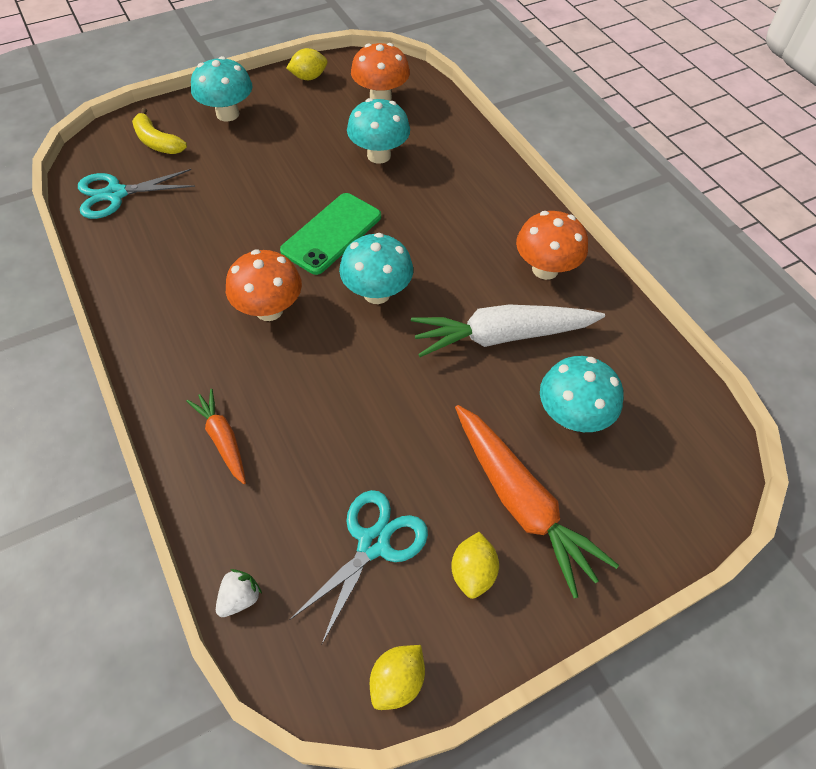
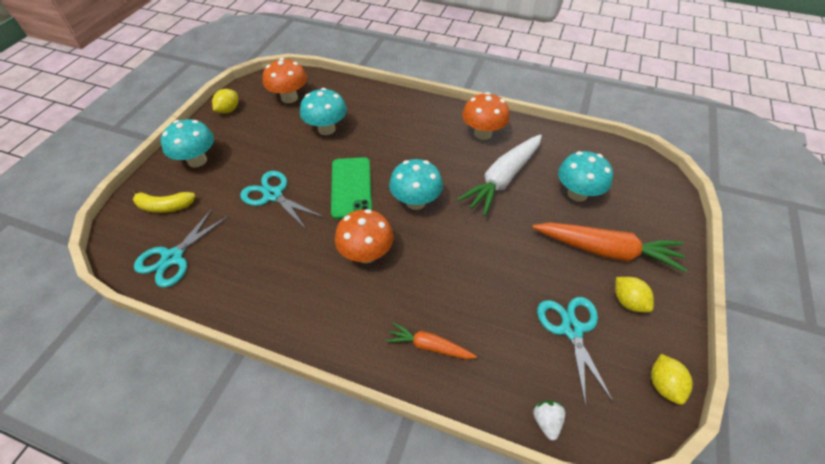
camera: 40 degrees left, 5 degrees down
none -> turquoise scissors [240,171,323,230]

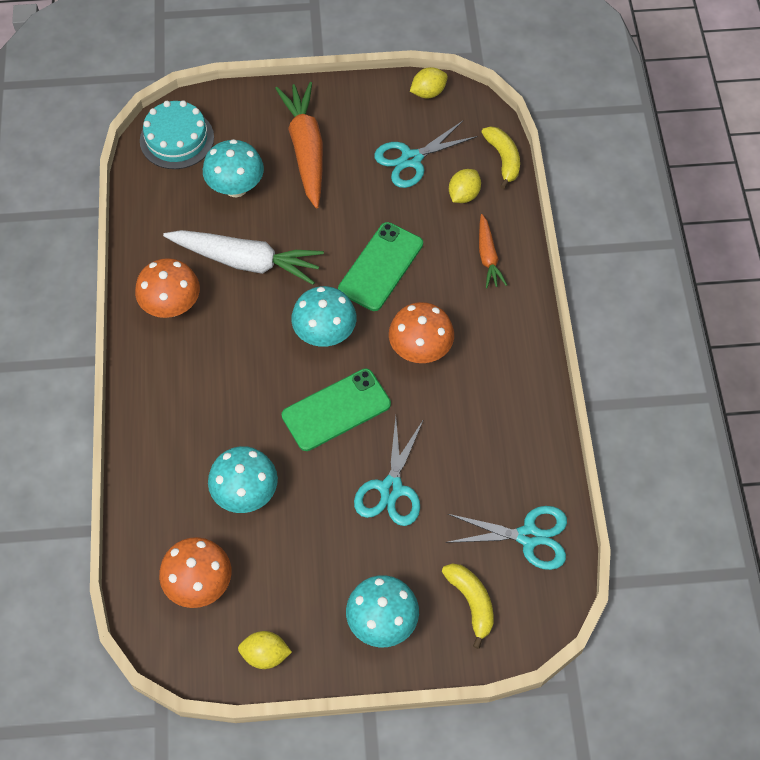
camera: 115 degrees left, 10 degrees up
white strawberry [533,400,566,441] -> yellow banana [481,126,520,189]
yellow lemon [615,277,654,312] -> yellow lemon moved to [449,169,481,203]
none -> turquoise cake [140,100,214,169]
none -> green phone [338,222,423,311]

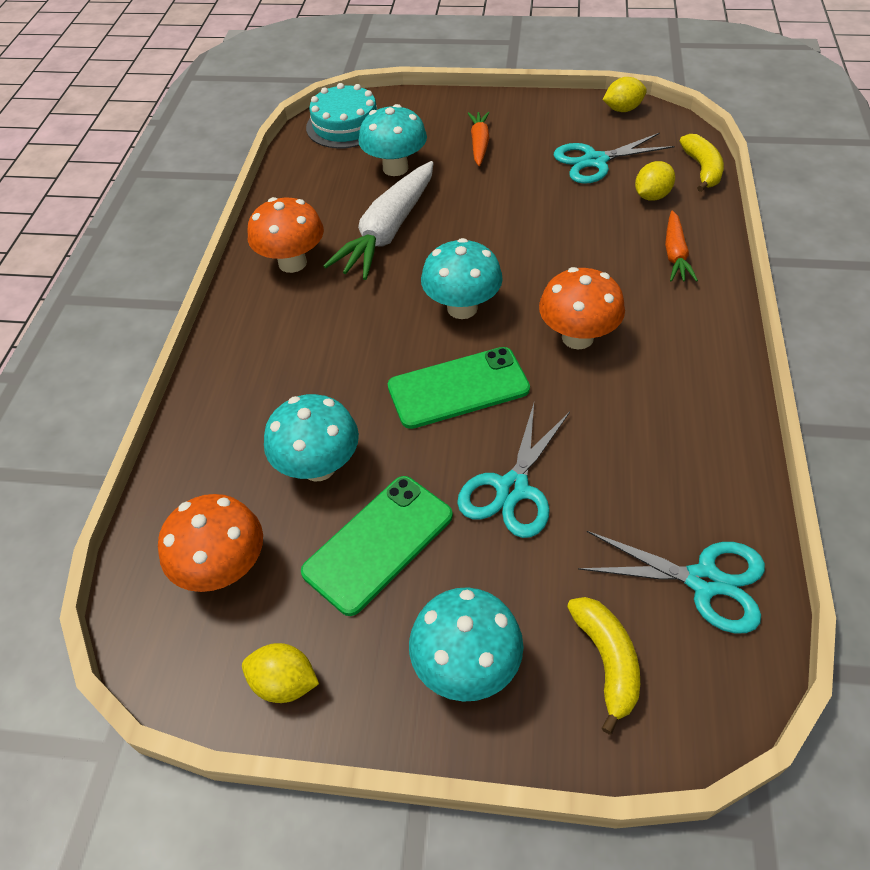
camera: 15 degrees right, 10 degrees down
white carrot [163,230,324,285] -> white carrot turned 90 degrees clockwise [323,161,434,280]
orange carrot [275,82,323,209] -> orange carrot [468,112,490,166], size x0.54
green phone [338,222,423,311] -> green phone moved to [301,476,453,616]

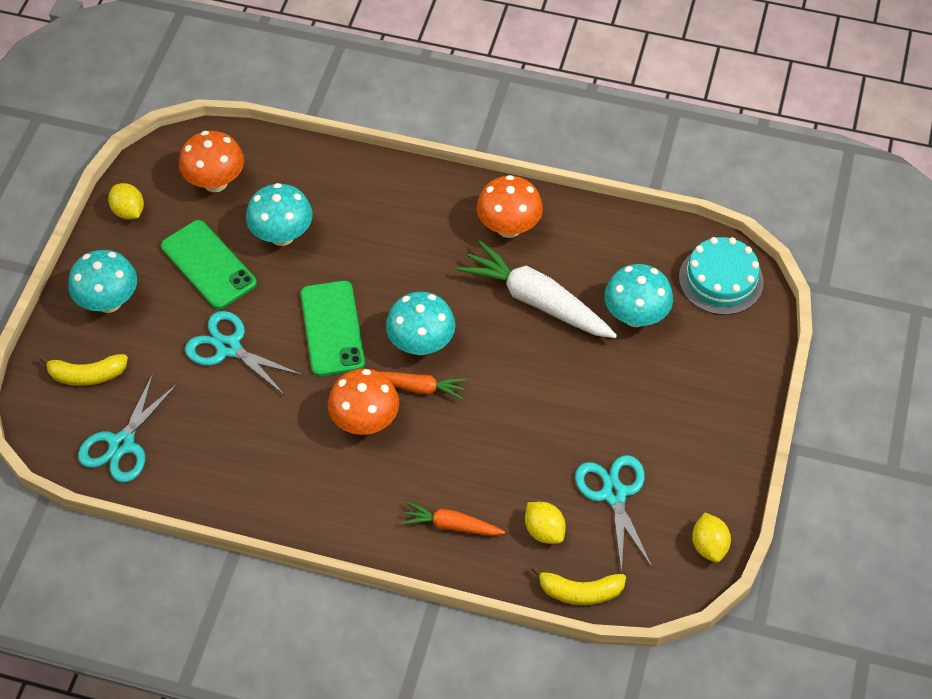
camera: 95 degrees right, 5 degrees up
yellow lemon [242,643,319,703] -> yellow lemon turned 60 degrees counterclockwise [108,183,144,220]
orange carrot [468,112,490,166] -> orange carrot moved to [379,371,466,399]

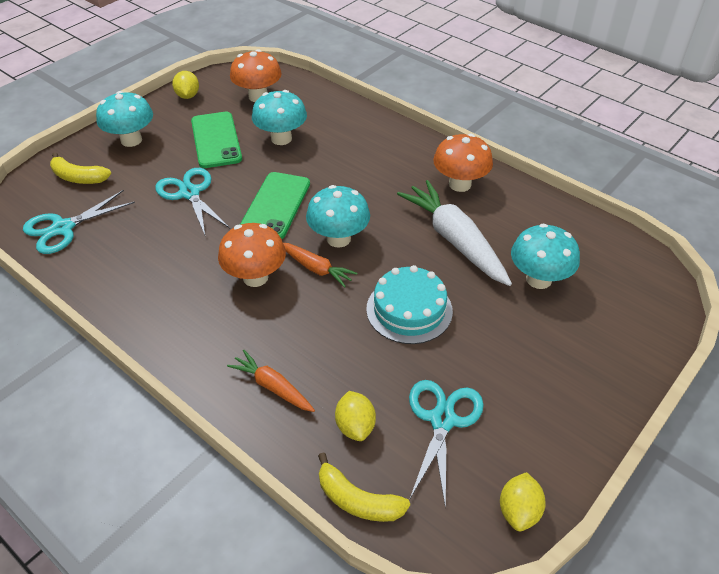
camera: 25 degrees right, 10 degrees down
turquoise cake [679,237,764,315] -> turquoise cake moved to [366,265,453,344]

